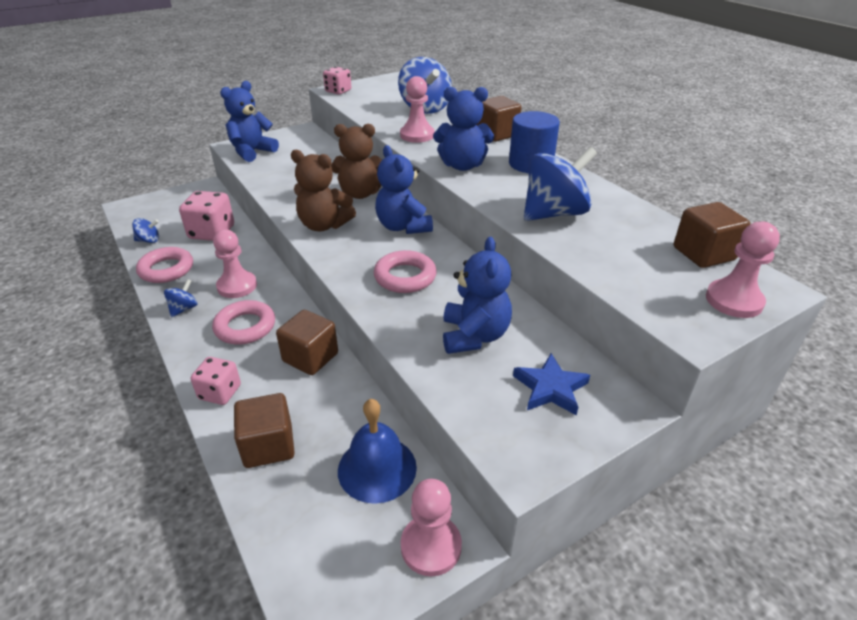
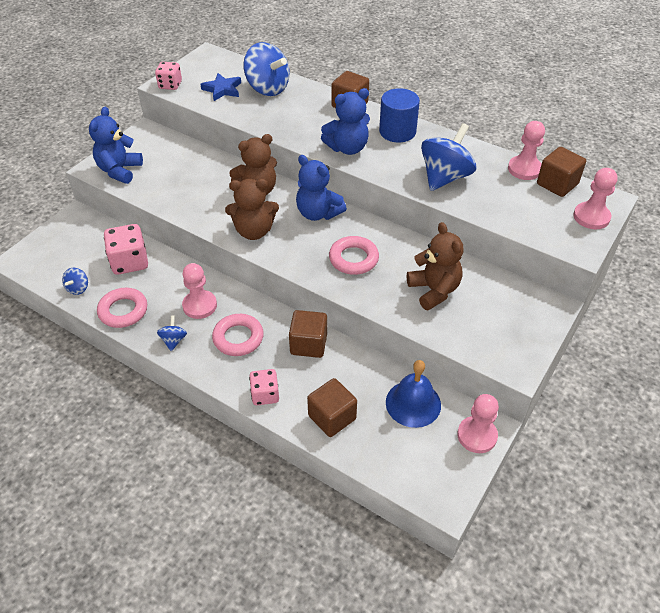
camera: 25 degrees left, 10 degrees up
blue spinning top [132,218,159,243] -> blue spinning top turned 135 degrees clockwise [62,268,88,295]
pink pawn [400,76,435,143] -> pink pawn moved to [508,121,545,180]
blue teddy bear [443,237,512,354] -> brown teddy bear [407,222,463,311]
blue star [513,353,590,415] -> blue star moved to [200,73,241,101]

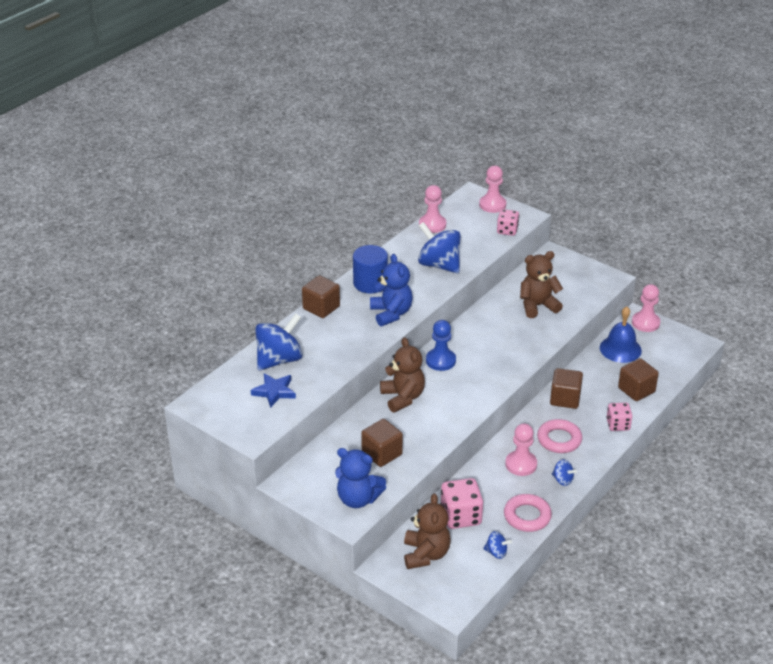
camera: 85 degrees left, 10 degrees down
pink dice [155,62,182,90] -> pink dice moved to [497,209,519,236]
blue spinning top [157,315,187,351] -> blue spinning top turned 150 degrees counterclockwise [552,459,577,486]
brown teddy bear [225,179,279,240] -> brown teddy bear moved to [404,493,451,569]
blue teddy bear [296,155,347,221] -> blue pawn [426,320,456,371]
pink ring [329,236,379,275] -> none
brown cube [537,147,586,197] -> brown cube moved to [361,419,403,467]

